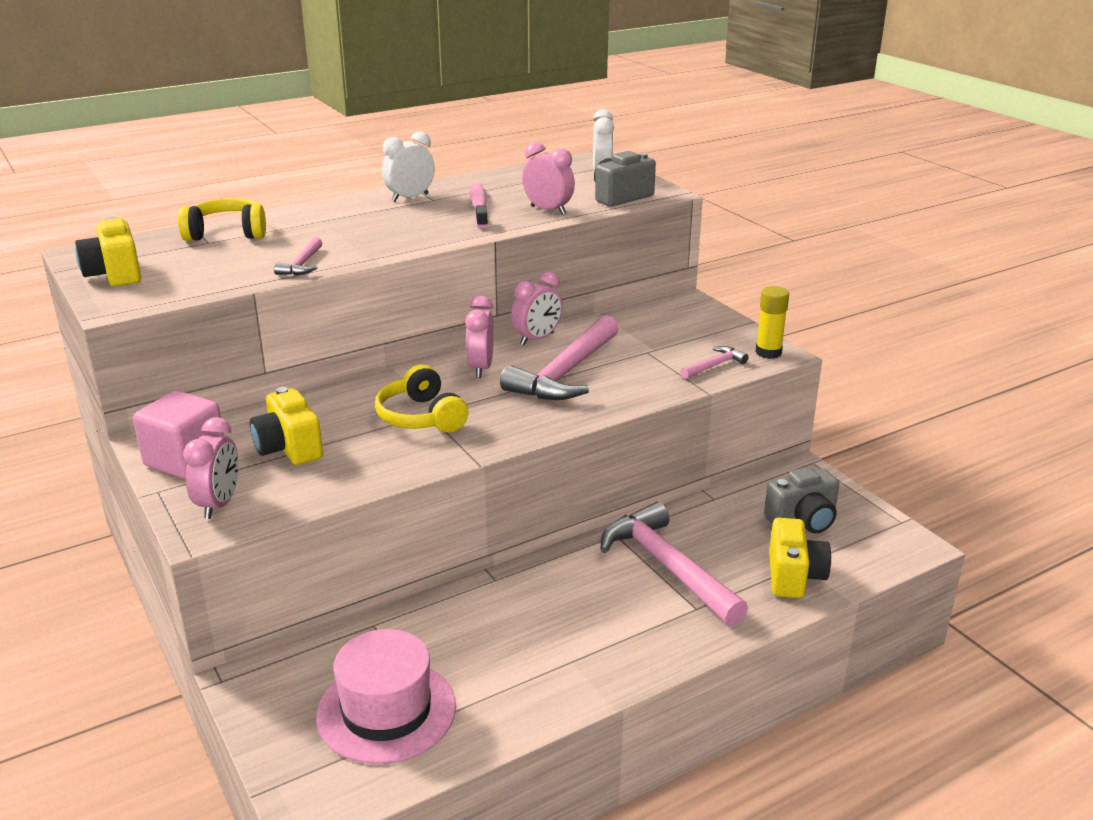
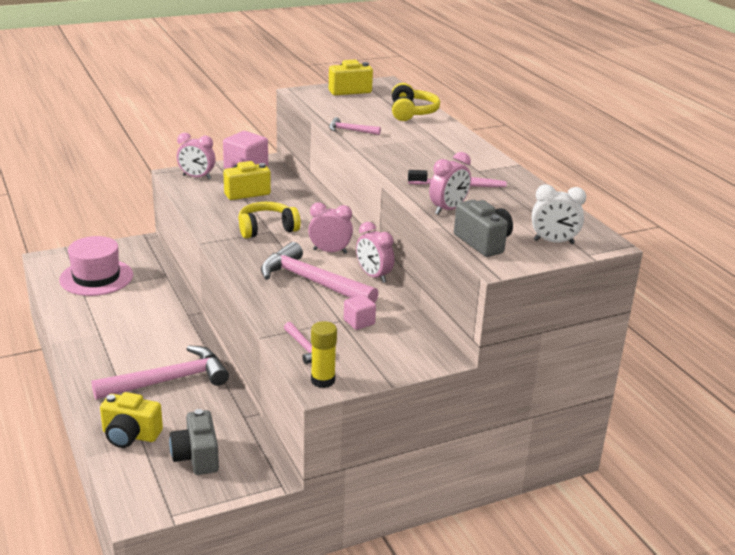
camera: 95 degrees right, 0 degrees up
white clock [382,131,435,202] -> none
none -> pink cube [344,295,376,330]

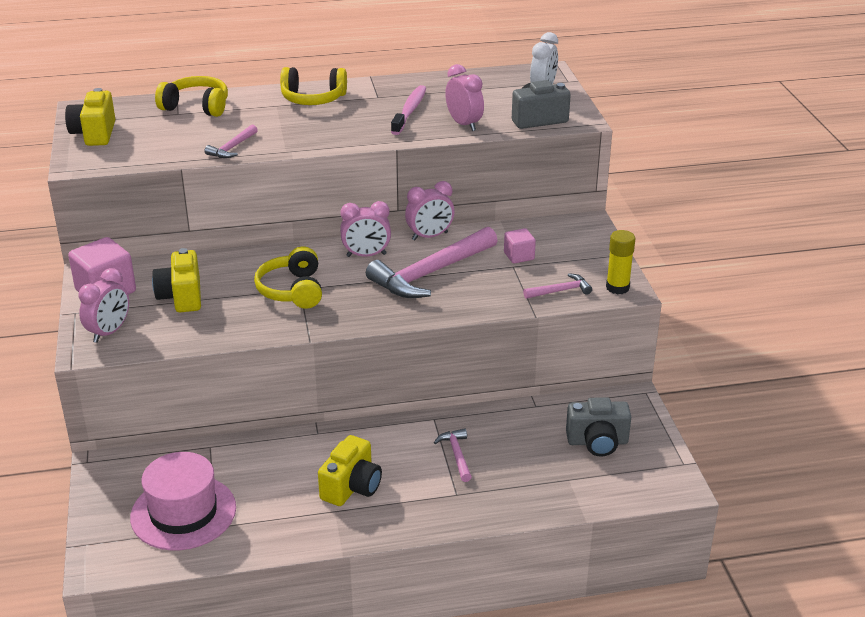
camera: 75 degrees left, 5 degrees up
pink hammer [92,345,229,400] -> pink hammer [434,428,472,482], size x0.46
yellow camera [100,392,163,448] -> yellow camera moved to [318,435,382,506]
pink clock [308,202,353,254] -> pink clock turned 120 degrees counterclockwise [340,201,391,257]
none -> yellow headphones [280,67,347,105]

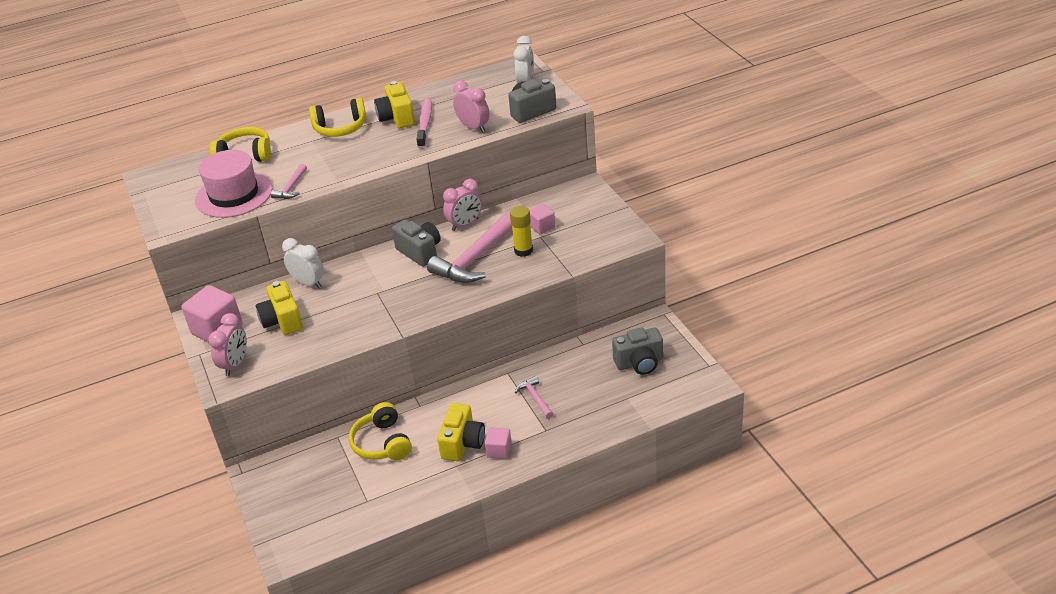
camera: 10 degrees left, 5 degrees up
yellow camera [65,88,115,146] -> yellow camera moved to [374,81,415,128]
pink hat [130,452,236,550] -> pink hat moved to [195,150,272,218]
yellow headphones [254,247,322,309] -> yellow headphones moved to [349,402,412,460]
pink clock [340,201,391,257] -> grey camera [392,219,441,267]
pink hammer [523,273,592,299] -> none
yellow glue stick [606,230,635,294] -> yellow glue stick moved to [510,206,533,257]
none -> white clock [282,238,324,288]
none -> pink cube [485,427,512,459]

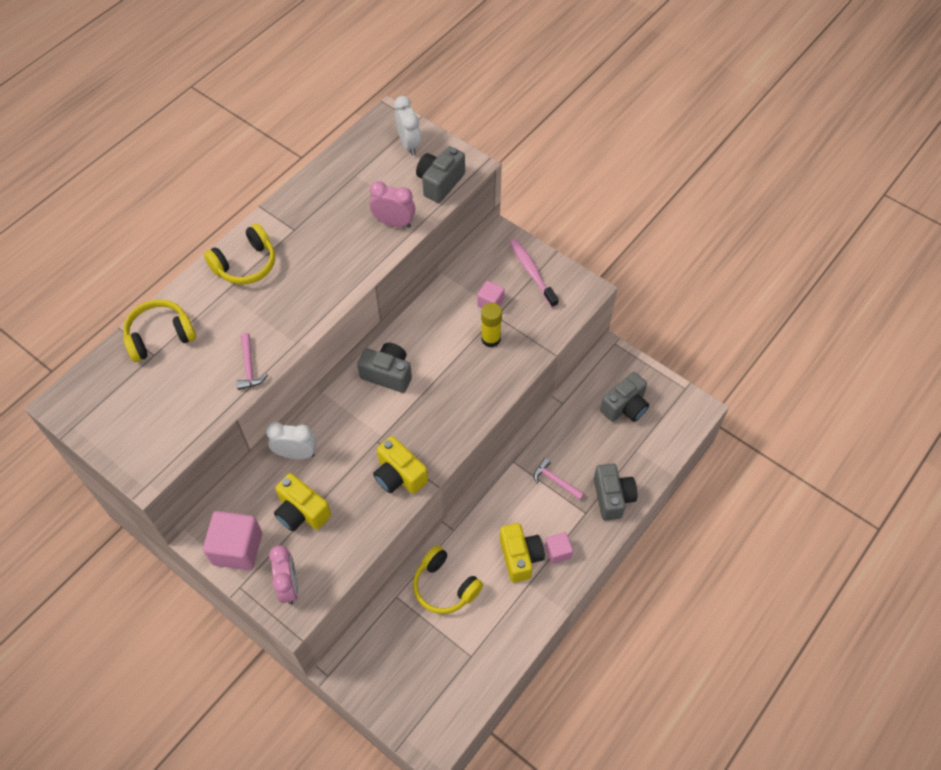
camera: 30 degrees left, 20 degrees up
pink hat [195,150,272,218] -> none
yellow camera [374,81,415,128] -> yellow camera moved to [373,436,428,494]
pink toothbrush [417,99,432,149] -> pink toothbrush moved to [510,239,559,308]
pink hammer [427,208,513,283] -> none
pink clock [443,179,482,231] -> none
none -> grey camera [594,463,637,521]

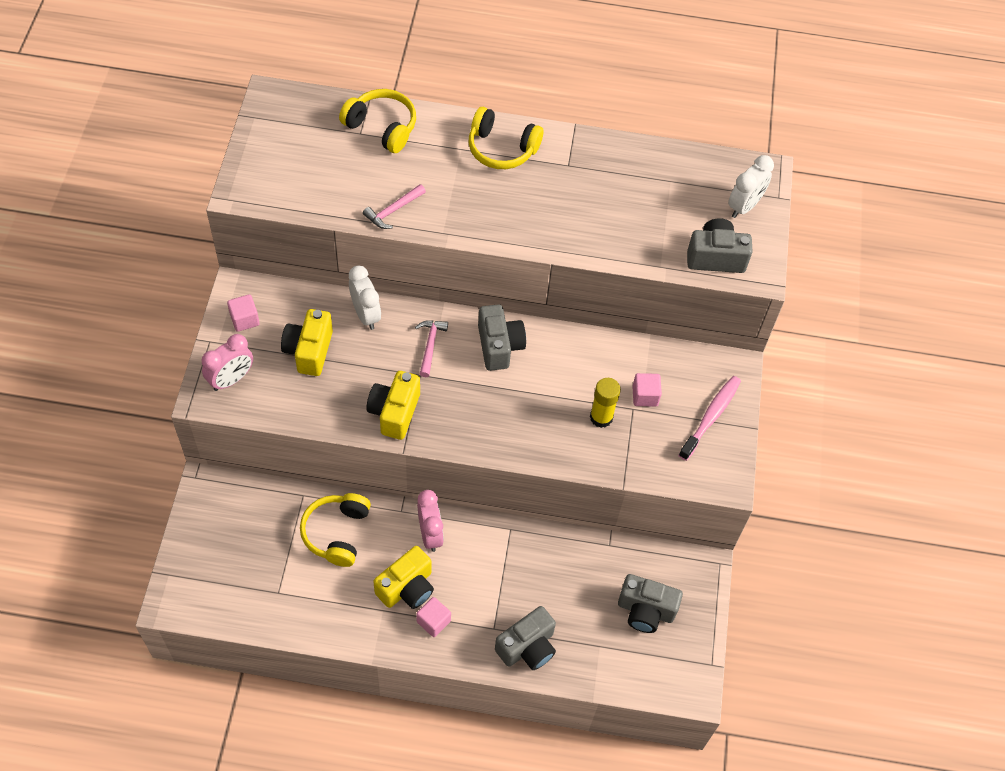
camera: 55 degrees right, 0 degrees up
pink cube [203,511,262,570] -> pink cube [227,294,260,332], size x0.55
pink clock [370,181,415,228] -> pink clock moved to [417,490,444,552]
pink hammer [534,458,585,500] -> pink hammer moved to [415,320,448,377]

